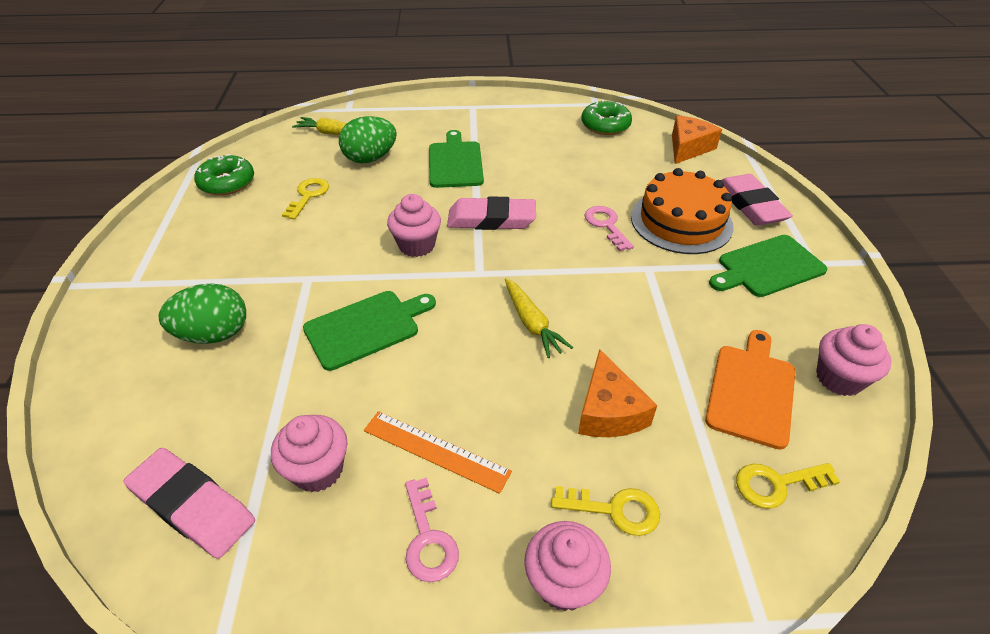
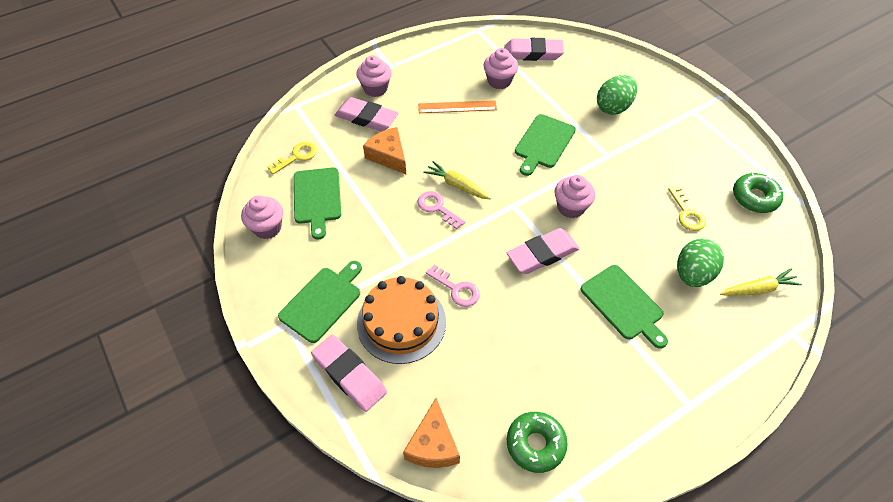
camera: 150 degrees right, 10 degrees up
pink key [405,478,459,582] -> pink key moved to [417,191,465,229]
yellow key [551,486,660,536] -> pink eraser [335,97,398,132]
orange cutting board [705,330,795,450] -> green cutting board [294,167,341,240]

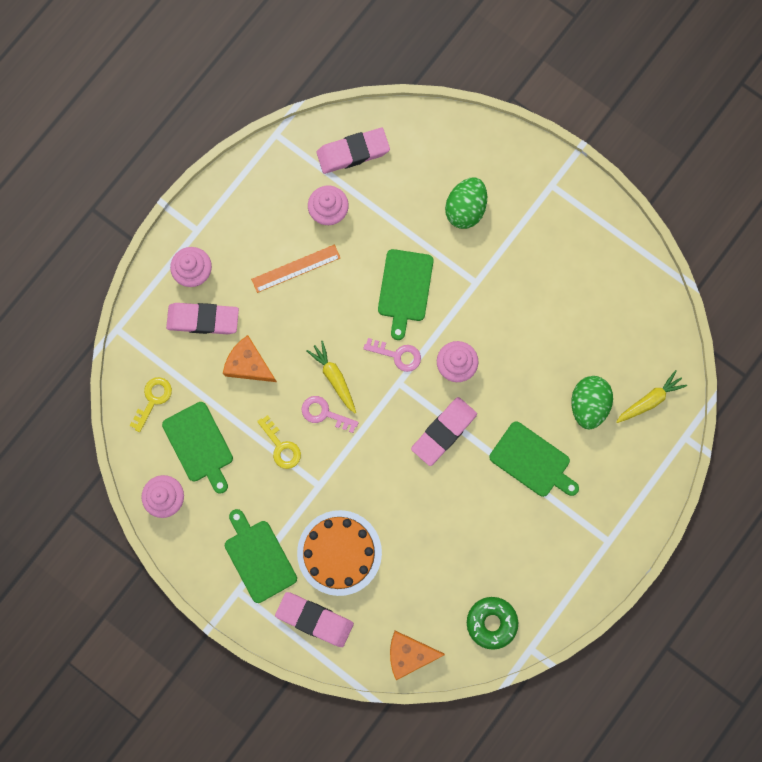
camera: 20 degrees left, 25 degrees up
green cutting board [278,261,362,343] -> green cutting board turned 45 degrees counterclockwise [225,509,297,603]
orange cheese [403,398,460,468] -> orange cheese turned 105 degrees clockwise [390,631,445,680]
yellow carrot [423,161,491,200] -> yellow carrot turned 45 degrees clockwise [306,341,356,413]
pink key [426,265,480,307] -> pink key moved to [363,338,421,372]
yellow key [668,186,706,231] -> yellow key moved to [257,415,301,469]
green donut [733,172,783,213] -> none

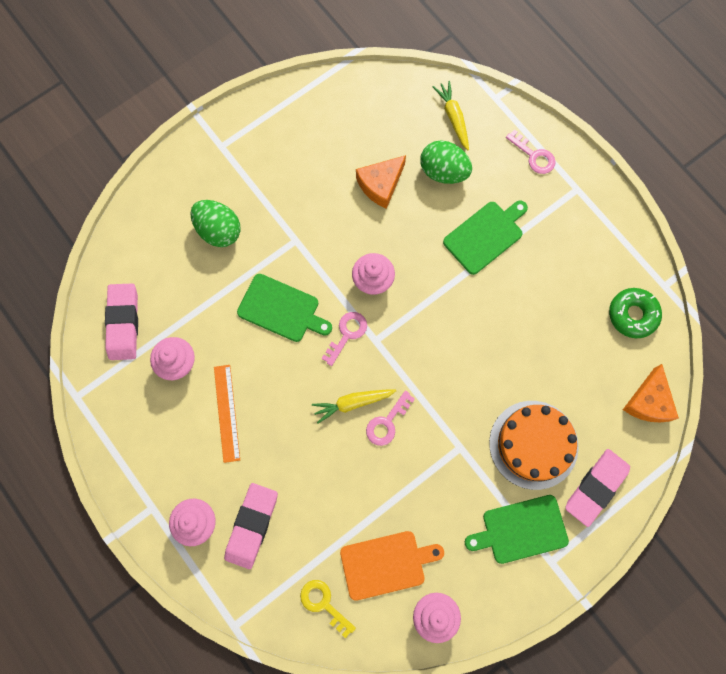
camera: 75 degrees left, 5 degrees down
green cutting board [162,402,233,494] -> orange cutting board [340,531,444,601]
orange cheese [223,335,277,382] -> orange cheese moved to [356,155,406,209]
yellow key [257,415,301,469] -> none
pink eraser [411,397,477,466] -> none
none -> pink key [506,129,556,174]

